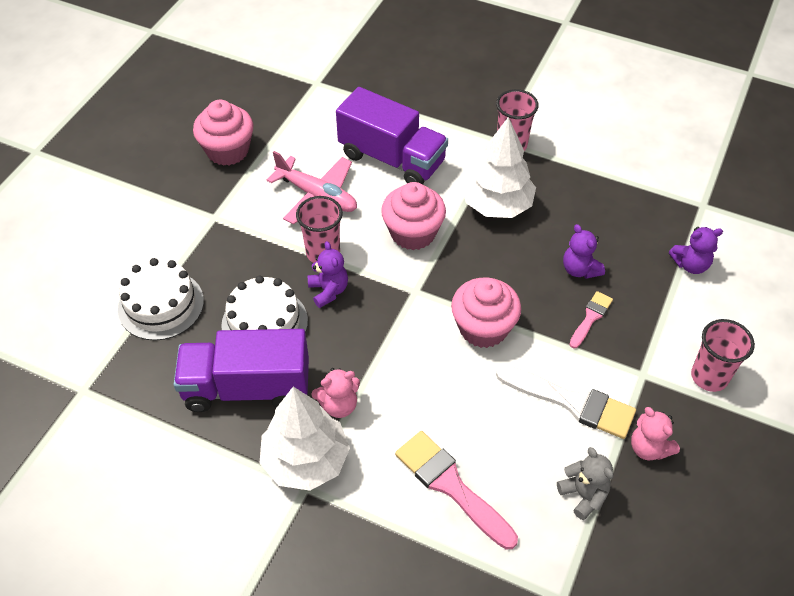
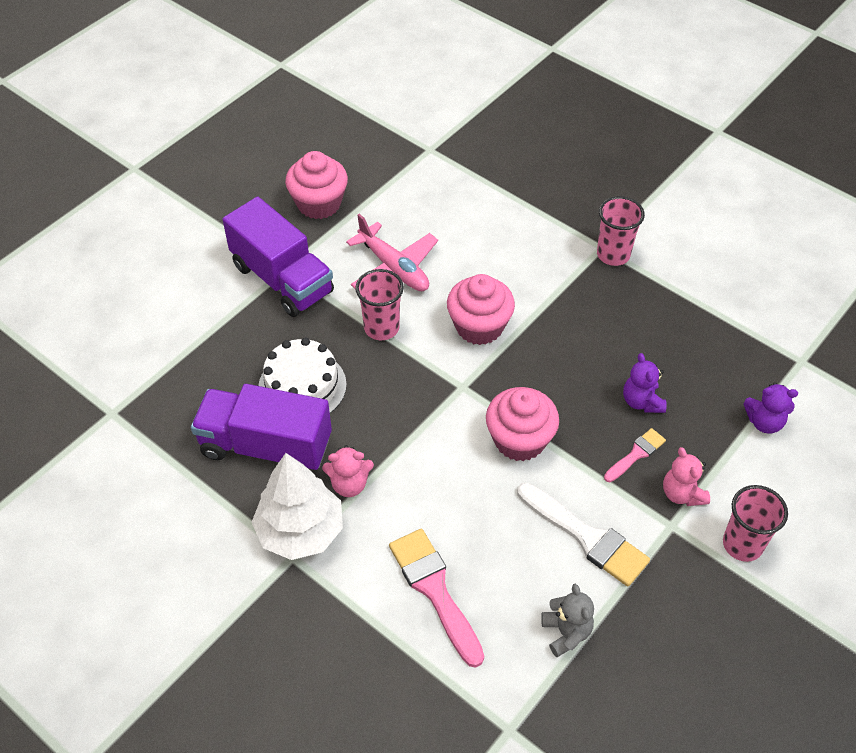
camera: 15 degrees right, 0 degrees up
white cake [118,258,204,340] -> none
purple teddy bear [308,241,348,308] -> none
purple truck [336,87,448,184] -> purple truck moved to [223,197,334,317]
white tree [462,117,536,218] -> none
pink teddy bear [631,407,680,461] -> pink teddy bear moved to [663,447,710,506]

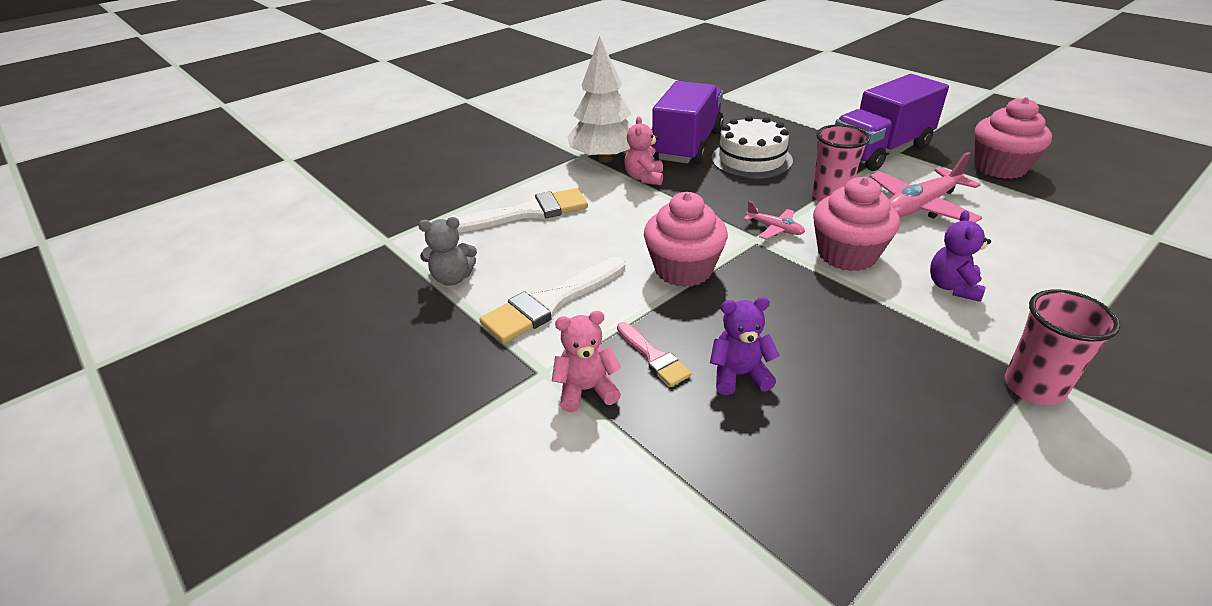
camera: 100 degrees right, 15 degrees down
pink brush [389,529,484,668] -> white brush [456,188,588,232]
pink cup [723,485,788,562] -> none
purple teddy bear [744,383,798,434] -> purple teddy bear moved to [930,210,991,302]
none -> pink plane [744,201,805,239]

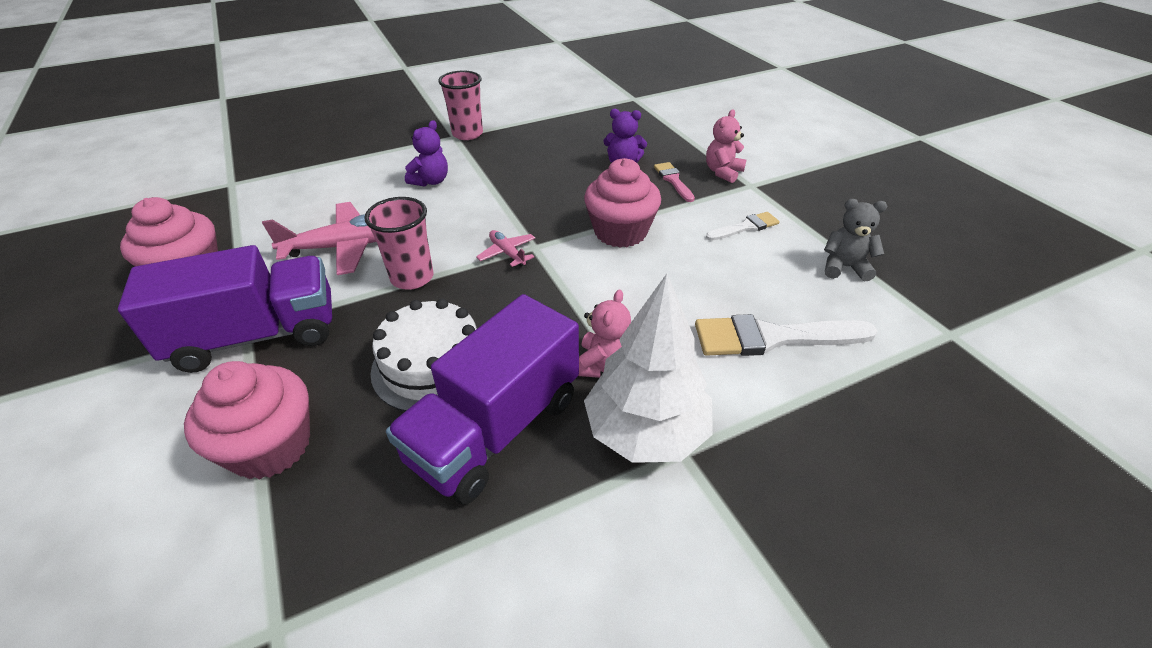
camera: 165 degrees left, 5 degrees up
white brush [479,257,625,343] -> white brush [706,212,779,241], size x0.55
pink teddy bear [552,311,621,412] -> pink teddy bear turned 120 degrees clockwise [706,109,746,183]
pink cupcake [813,177,900,271] -> pink cupcake moved to [184,361,310,480]

